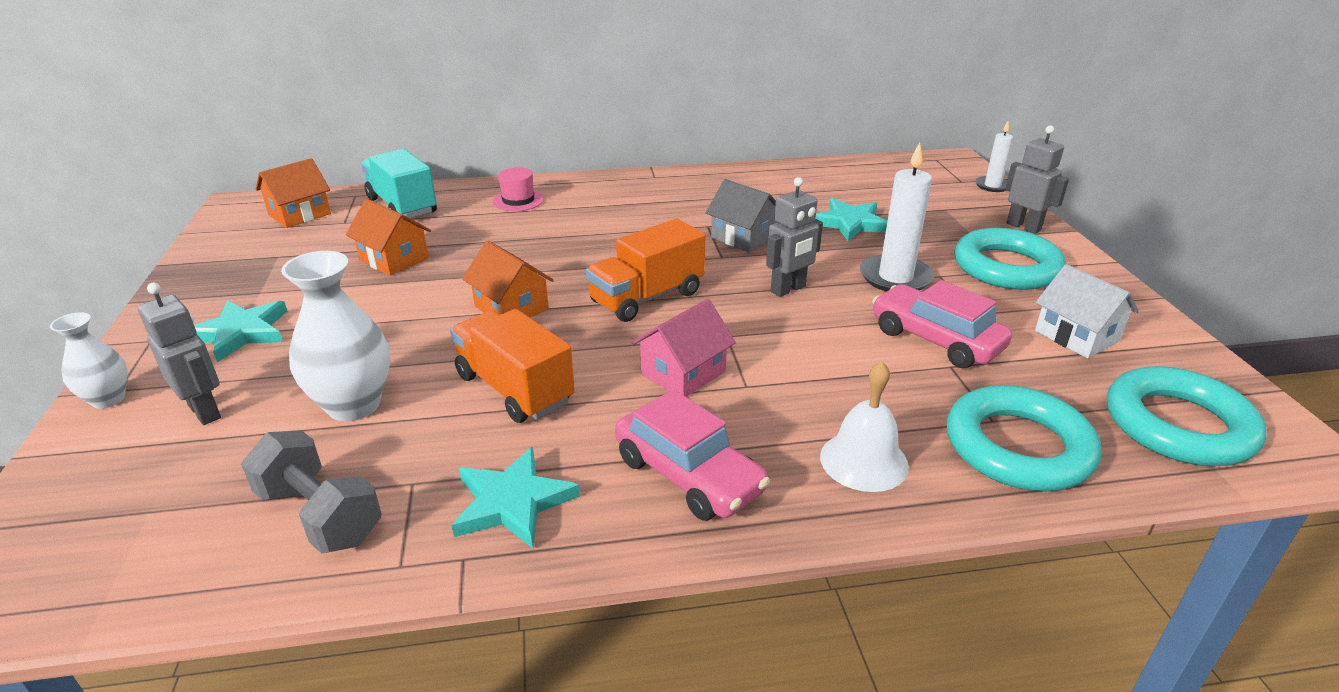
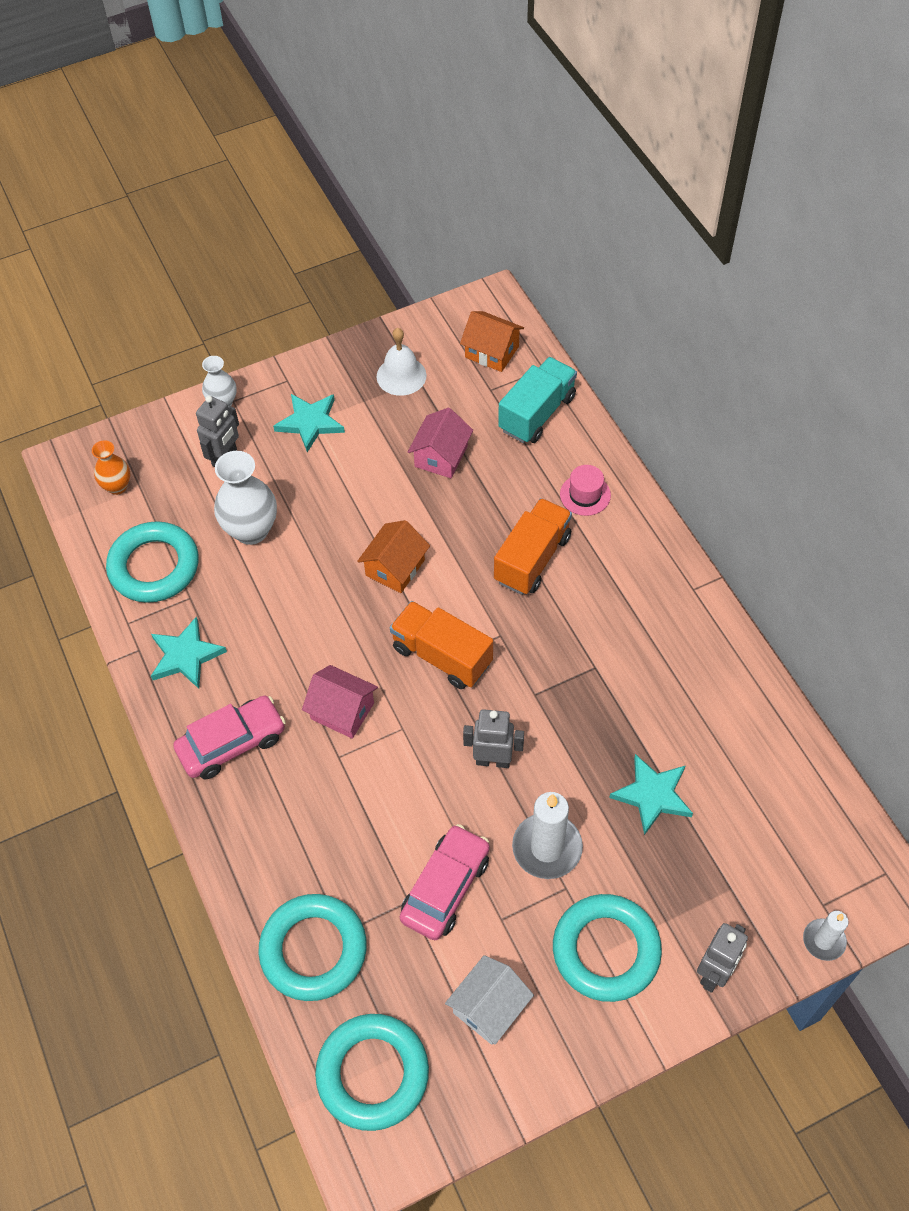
camera: 75 degrees right, 25 degrees up
grey dumbbell [241,430,382,554] -> turquoise ring [106,521,199,603]
orange house [346,199,431,276] -> pink house [408,408,473,478]
orange truck [450,309,575,423] -> orange truck moved to [494,498,572,595]
pink car [615,389,770,521] -> pink car turned 150 degrees counterclockwise [173,696,286,779]
grey house [706,179,777,252] -> none
grey robot [766,177,823,297] -> grey robot turned 150 degrees clockwise [463,709,524,768]
white bell [820,361,909,492] -> white bell moved to [376,328,426,396]
none -> orange vase [92,440,130,495]

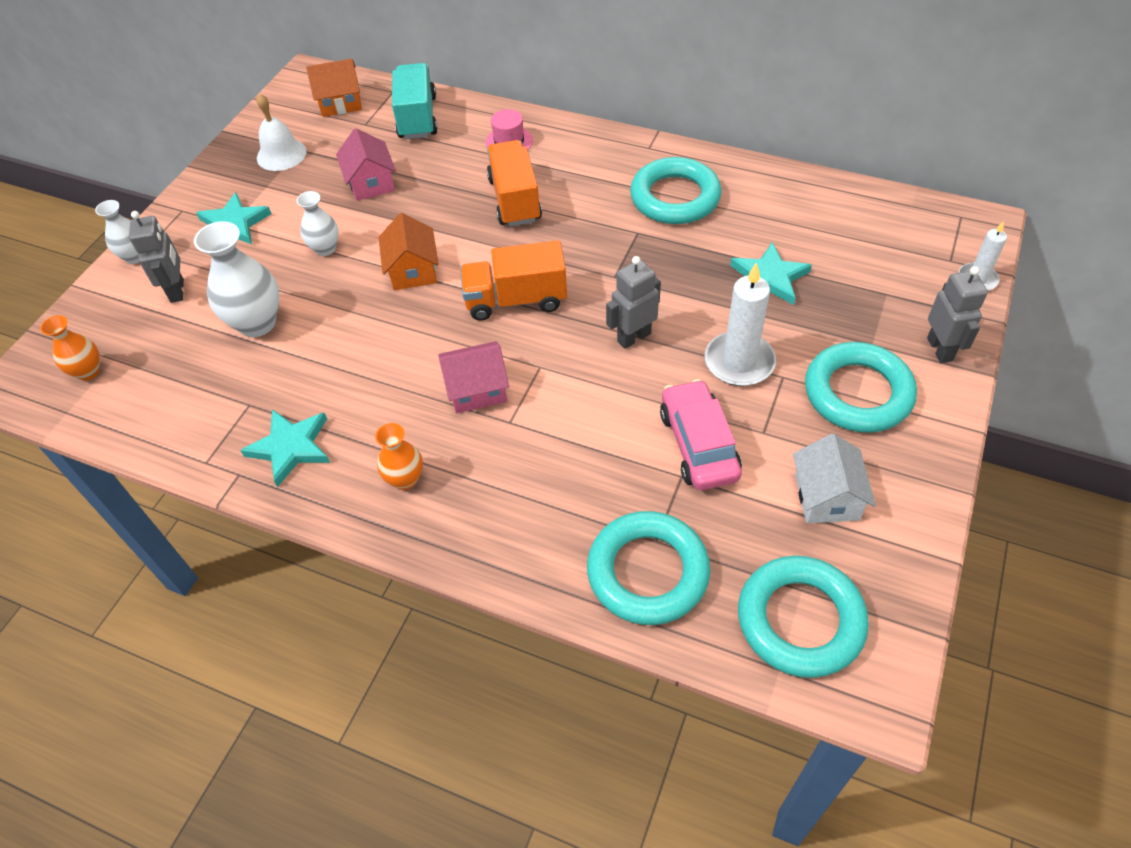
camera: 40 degrees left, 5 degrees down
turquoise ring [106,521,199,603] -> turquoise ring moved to [630,157,722,224]
pink car [173,696,286,779] -> orange vase [375,423,423,490]
none -> white vase [296,191,339,256]

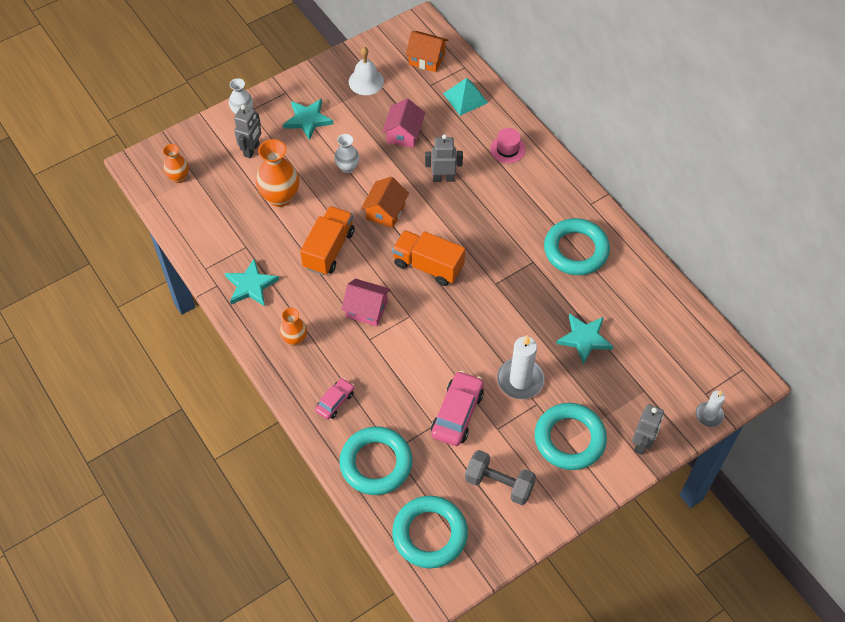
camera: 30 degrees right, 5 degrees up
white vase [194,221,279,337] -> orange vase [256,139,299,207]
turquoise truck [392,63,438,139] -> turquoise pyramid [443,78,488,116]
orange truck [487,140,542,227] -> orange truck moved to [300,206,355,275]
grey robot [606,256,661,349] -> grey robot moved to [425,134,463,182]
white house [793,434,876,523] -> grey dumbbell [465,450,536,505]
none -> pink car [315,378,354,420]

